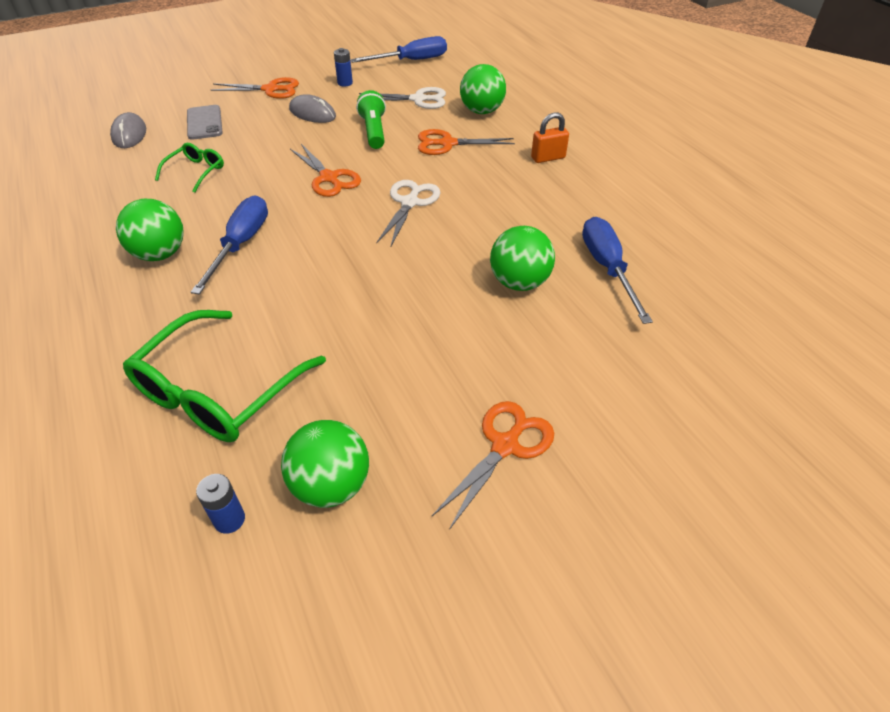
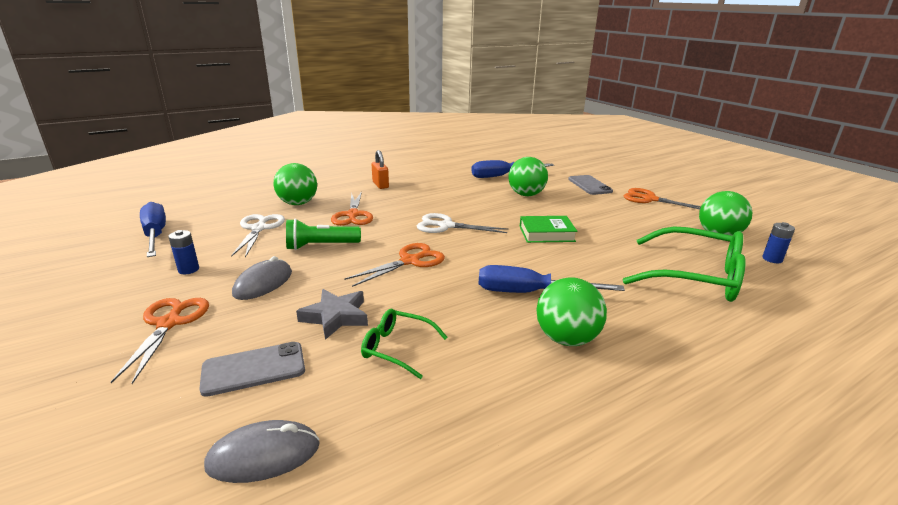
camera: 95 degrees left, 20 degrees down
none -> grey star [296,289,368,340]
none -> green book [520,216,577,243]
none -> grey phone [568,175,613,195]

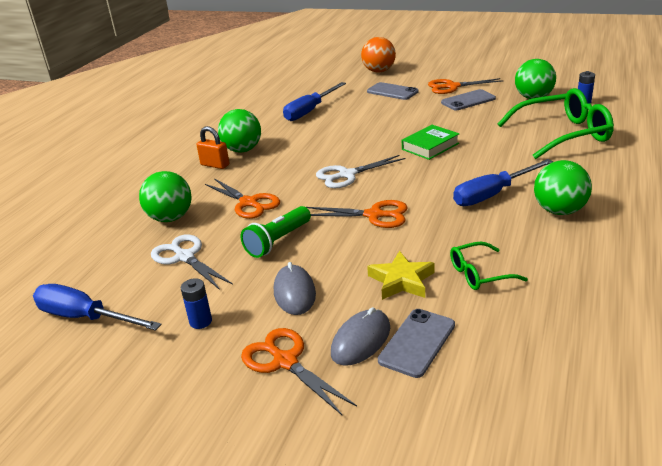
camera: 35 degrees left, 5 degrees up
grey mouse [204,420,320,483] -> grey mouse moved to [331,307,390,366]
grey star [296,289,368,340] -> yellow star [367,251,435,300]
orange scissors [344,243,445,287] -> orange scissors turned 90 degrees clockwise [306,200,408,228]
green ball [509,157,548,196] -> green ball moved to [218,109,261,152]
none -> orange ball [361,37,396,73]
none -> grey phone [441,89,496,111]

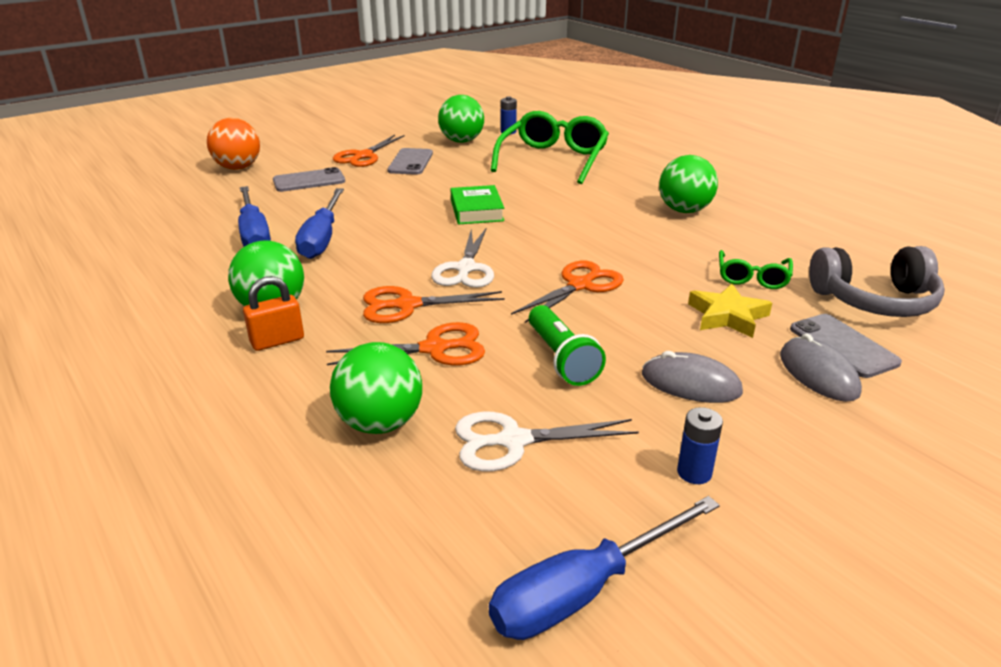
camera: 60 degrees left, 0 degrees up
orange scissors [241,328,357,416] -> orange scissors moved to [363,286,505,323]
blue screwdriver [453,159,553,206] -> blue screwdriver moved to [295,188,344,259]
none -> grey headphones [809,246,945,317]

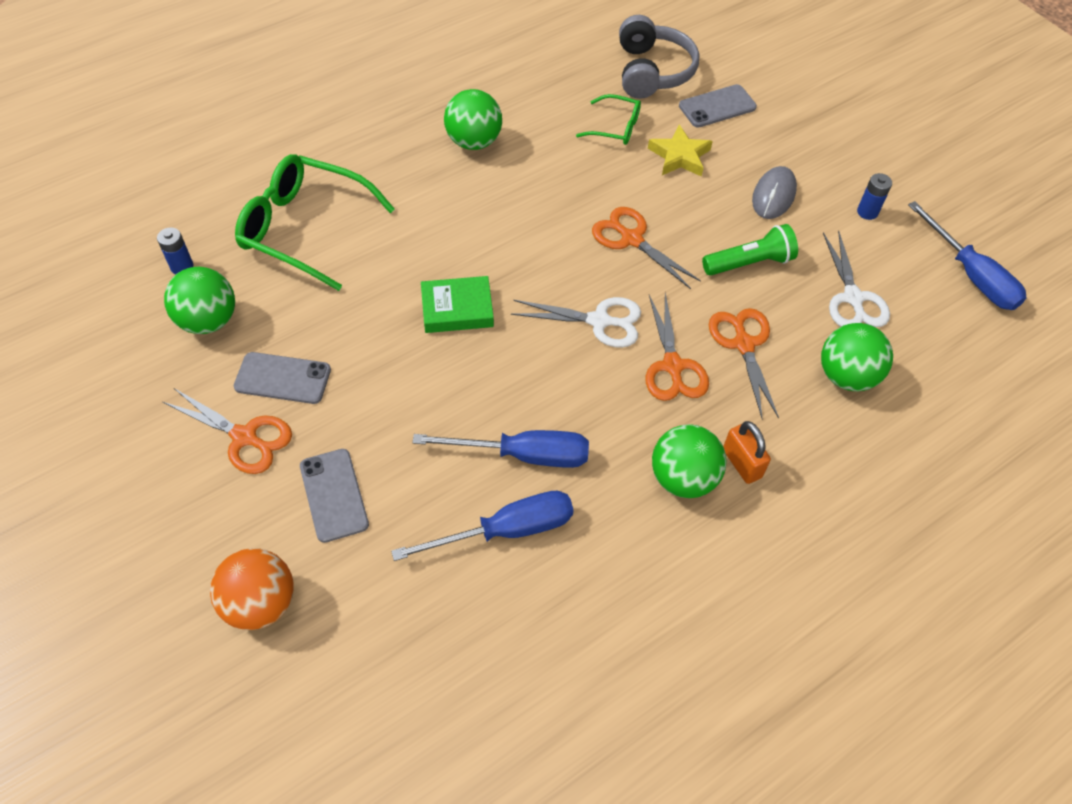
camera: 90 degrees left, 25 degrees up
grey mouse [780,333,862,402] -> none

